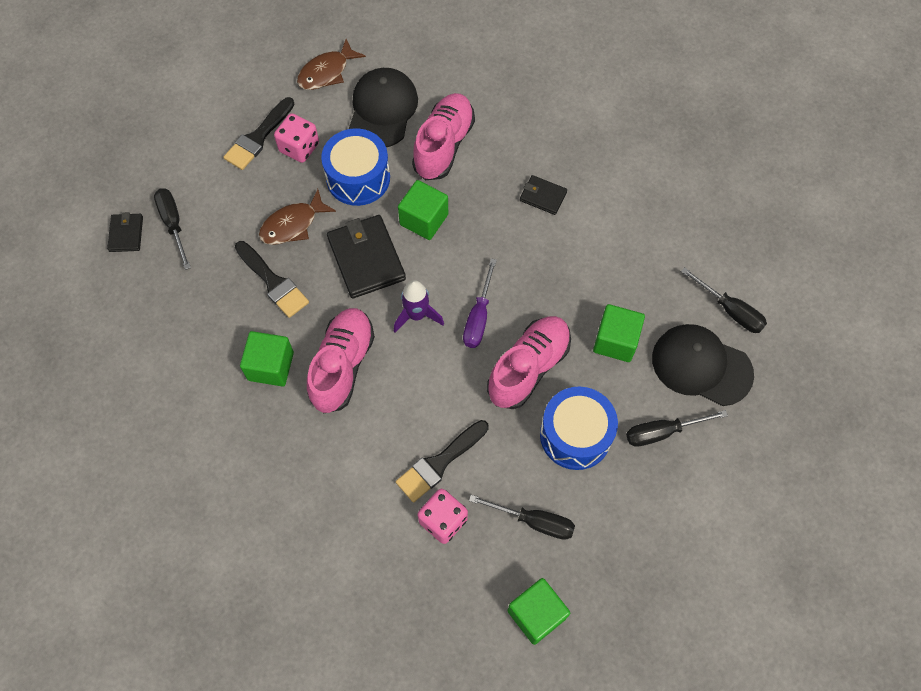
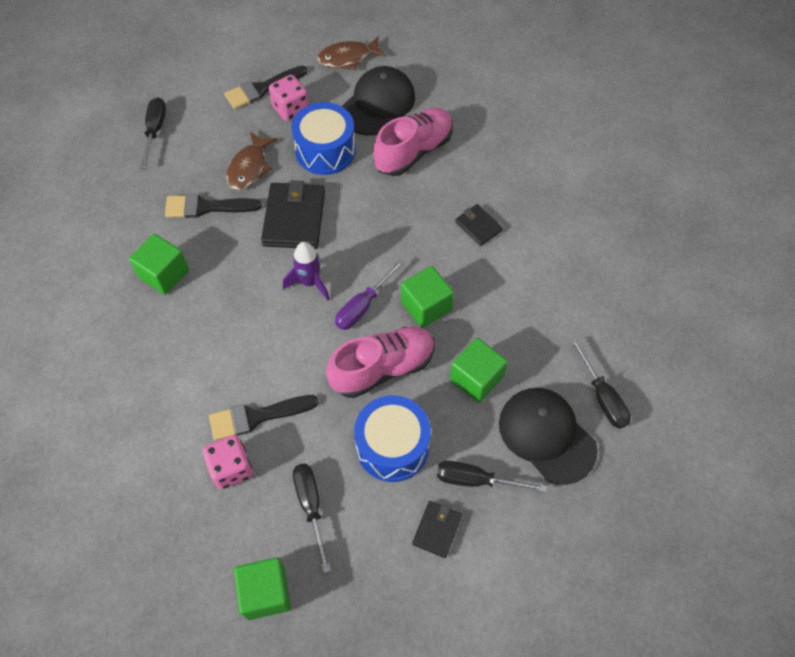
camera: 25 degrees right, 5 degrees down
black wallet [107,212,143,252] -> black wallet moved to [412,501,462,558]
black brush [235,241,309,318] -> black brush turned 105 degrees clockwise [165,194,262,218]
brown fish [259,189,336,245] -> brown fish turned 60 degrees counterclockwise [226,132,277,190]
pink shoe [307,308,375,413] -> none
green cube [398,180,448,240] -> green cube moved to [401,266,454,328]
black screwdriver [469,495,575,540] -> black screwdriver turned 150 degrees counterclockwise [293,464,331,573]

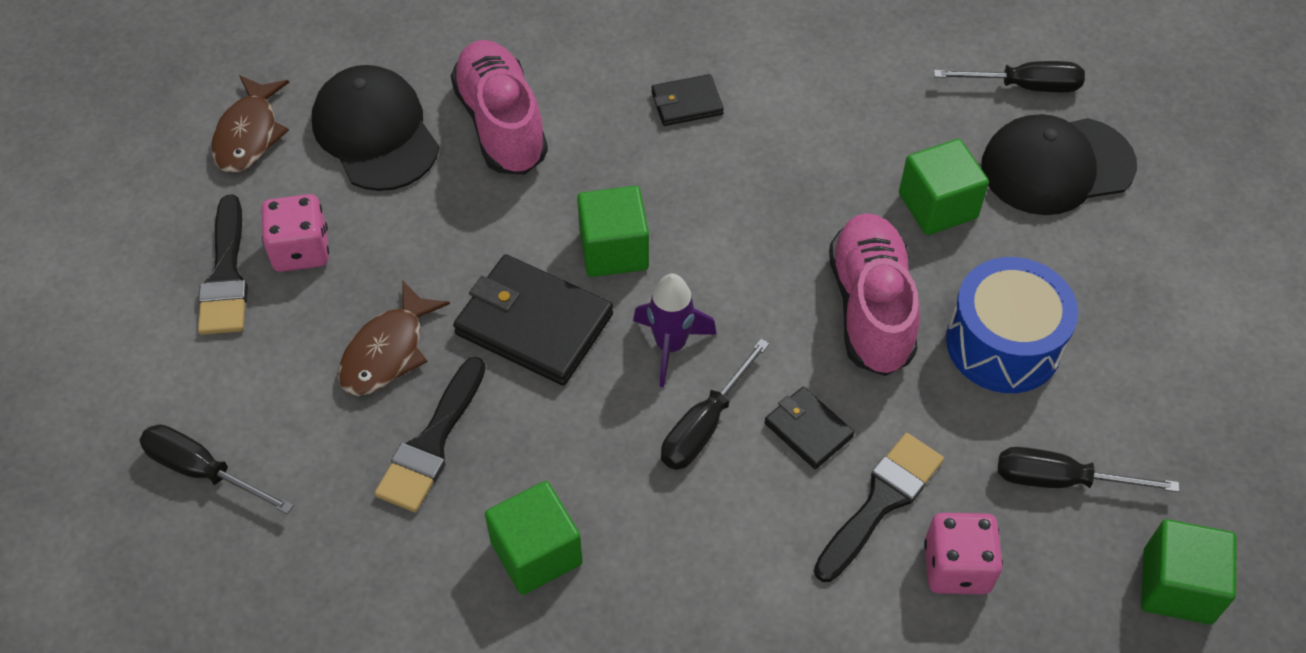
camera: 65 degrees left, 5 degrees down
black brush [209,395,319,441] -> black brush turned 150 degrees counterclockwise [814,433,944,582]
brown fish [226,132,277,190] -> brown fish turned 75 degrees clockwise [338,281,450,396]
blue drum [291,102,356,175] -> none
purple screwdriver [335,259,404,330] -> none
green cube [401,266,454,328] -> green cube moved to [577,186,649,277]
black wallet [412,501,462,558] -> black wallet moved to [764,387,854,469]
black screwdriver [437,461,547,492] -> black screwdriver moved to [661,339,770,470]

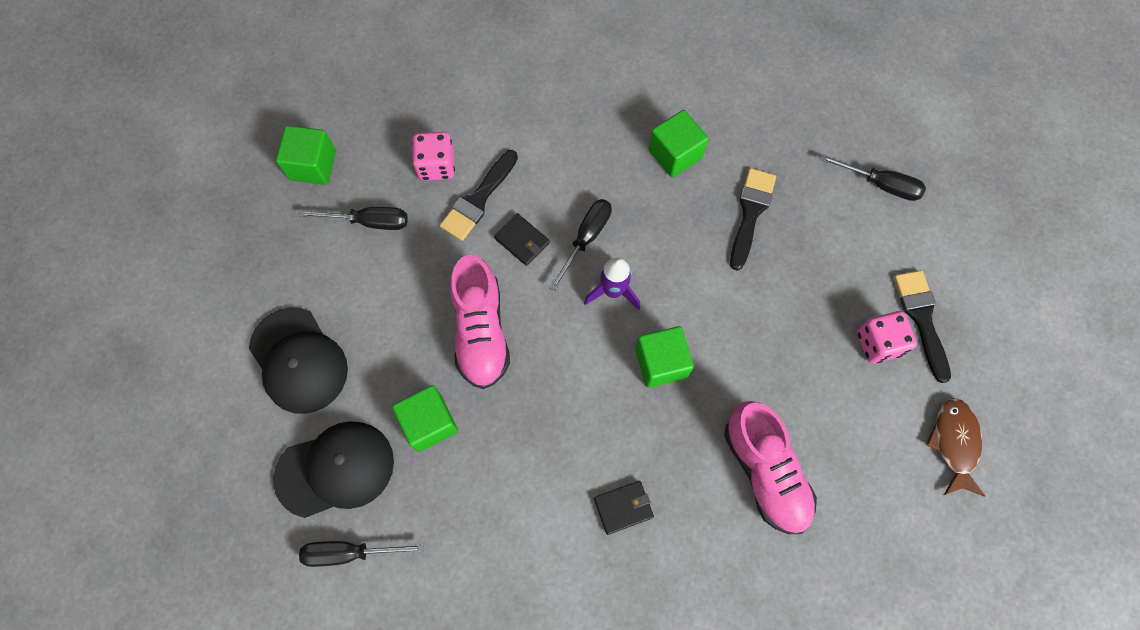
camera: 175 degrees right, 15 degrees up
black cap [312,65,439,191] -> black cap moved to [249,307,348,414]
brown fish [338,281,450,396] -> none
black wallet [453,254,613,386] -> none
blue drum [946,257,1078,393] -> none

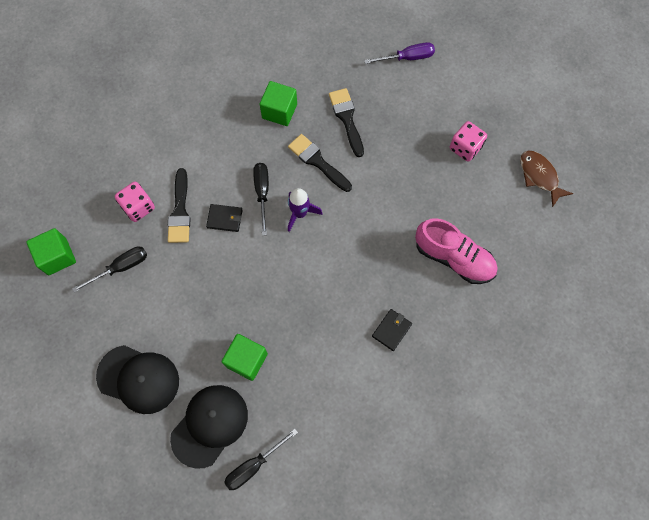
camera: 35 degrees left, 0 degrees up
pink shoe [450,255,510,389] -> none
green cube [635,326,694,388] -> none
black screwdriver [820,154,926,201] -> purple screwdriver [364,42,435,64]
black brush [894,270,951,383] -> black brush moved to [288,134,352,192]

